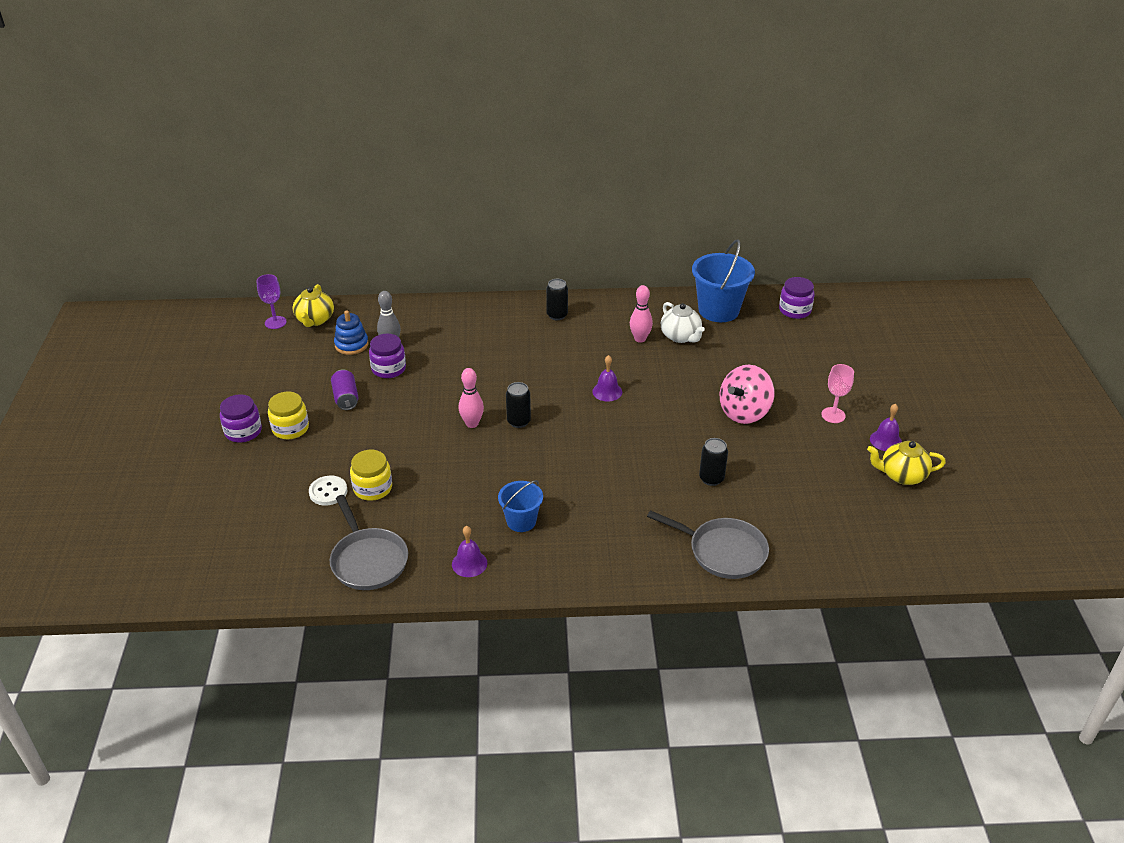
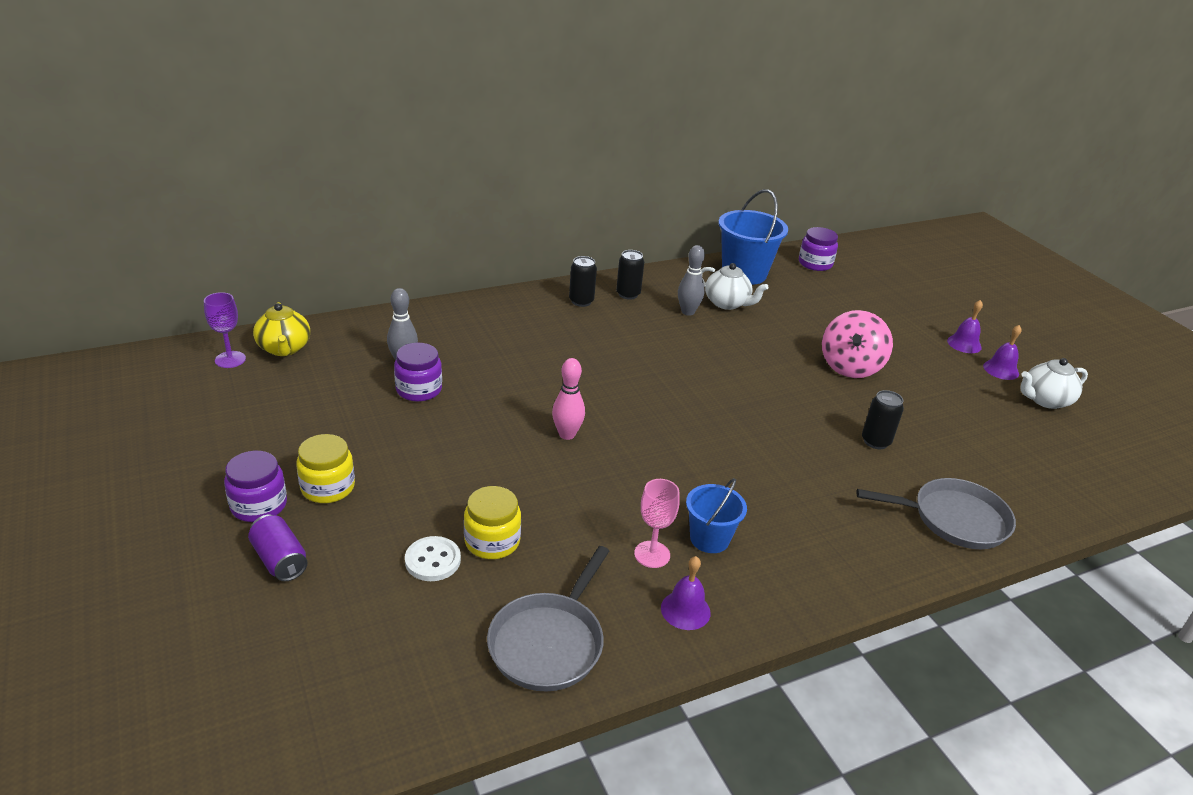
camera: 25 degrees left, 5 degrees down
grey pan [330,495,408,590] -> grey pan turned 75 degrees clockwise [487,546,609,692]
purple can [331,369,358,410] -> purple can moved to [248,515,308,581]
blue stacking toy [334,310,369,355] -> none
black can [506,382,531,428] -> black can moved to [616,250,644,300]
purple bell [592,355,622,402] -> purple bell moved to [947,300,983,353]
pink bowling pin [630,285,653,343] -> grey bowling pin [678,245,705,316]
pink goblet [821,364,854,423] -> pink goblet moved to [634,479,679,568]
yellow teapot [867,441,946,485] -> white teapot [1021,358,1088,409]

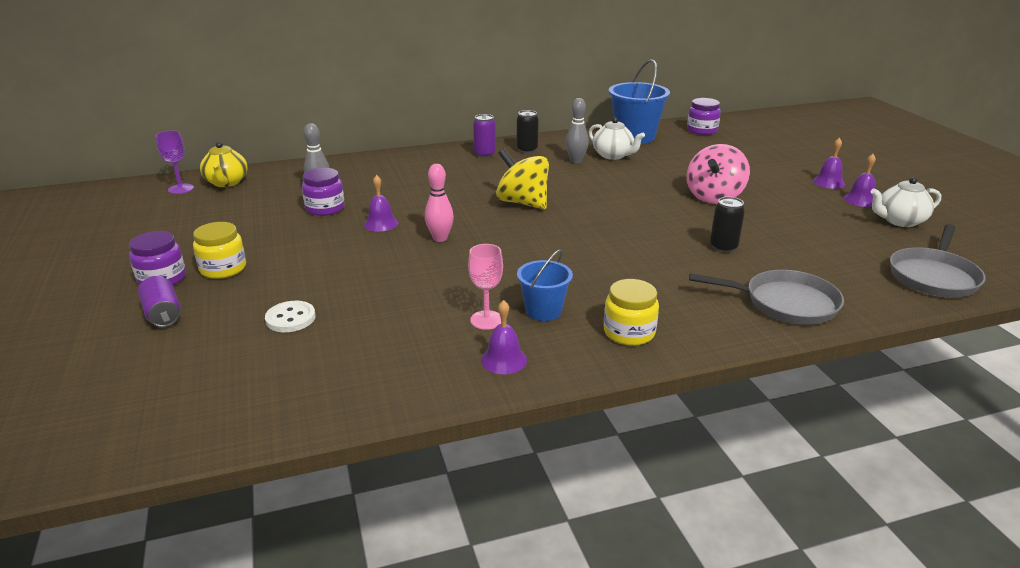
camera: 10 degrees right, 5 degrees down
yellow jar [464,486,521,559] -> yellow jar moved to [604,279,659,346]
grey pan [487,546,609,692] -> grey pan moved to [890,224,986,297]
black can [569,256,597,307] -> purple can [473,114,496,158]
none -> purple bell [364,175,398,232]
none -> yellow spinning top [496,148,549,210]

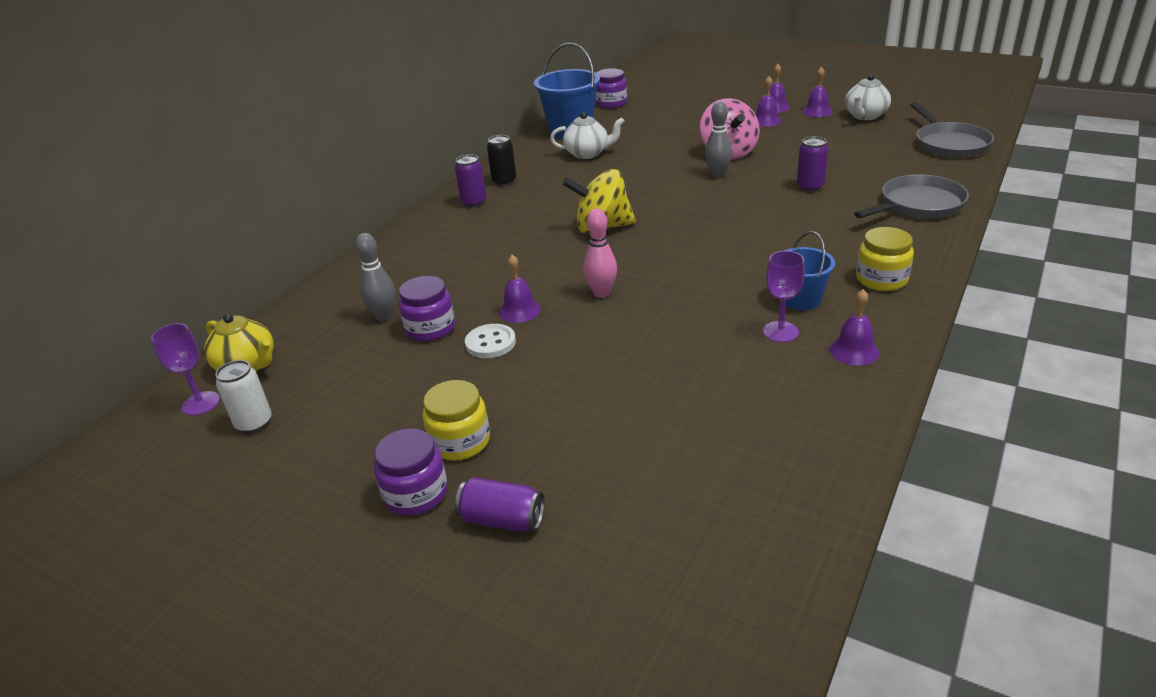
camera: 40 degrees left, 5 degrees up
white button [265,301,316,332] -> white button moved to [465,324,516,358]
pink goblet [468,244,503,330] -> purple goblet [763,251,805,342]
grey bowling pin [565,98,589,163] -> grey bowling pin moved to [705,101,732,178]
black can [710,197,745,253] -> purple can [797,137,828,192]
none -> white can [216,360,272,433]
none -> purple bell [756,76,781,127]

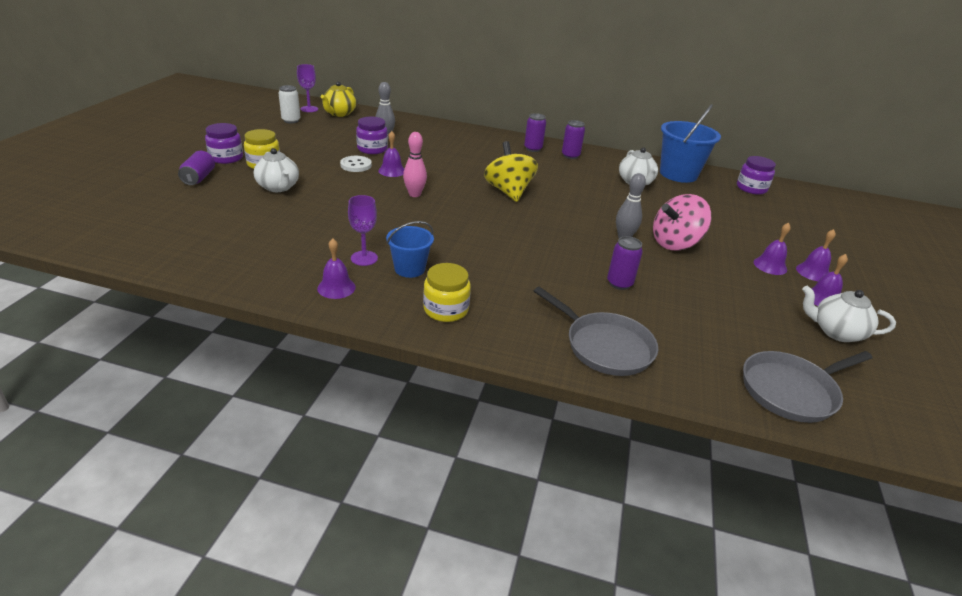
camera: 70 degrees right, 0 degrees up
black can [487,135,516,186] -> purple can [562,120,585,159]
none -> white teapot [253,148,299,192]

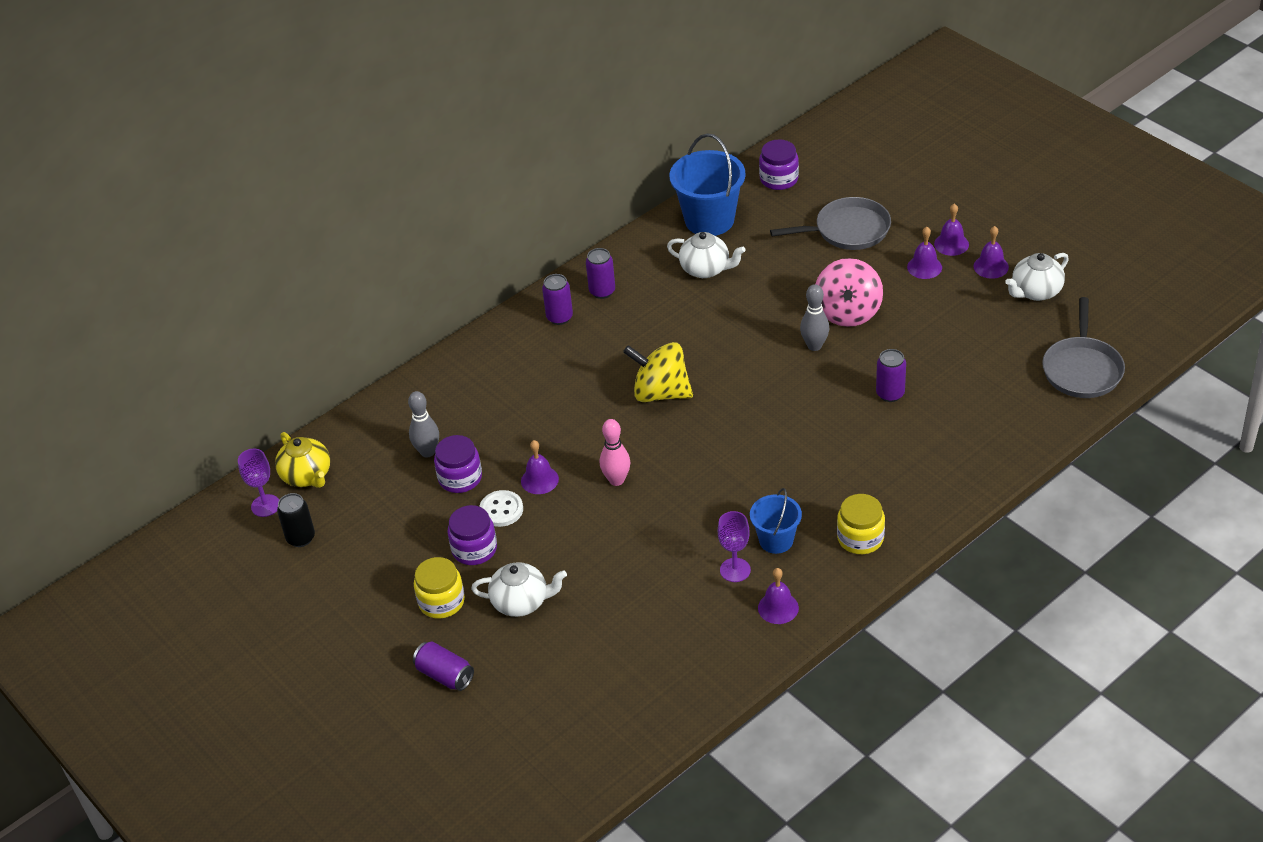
camera: 50 degrees left, 10 degrees up
purple jar [205,123,243,164] -> purple jar moved to [447,505,497,565]
white can [278,85,301,124] -> black can [277,493,315,547]
grey pan [534,287,658,376] -> grey pan moved to [770,197,891,250]

